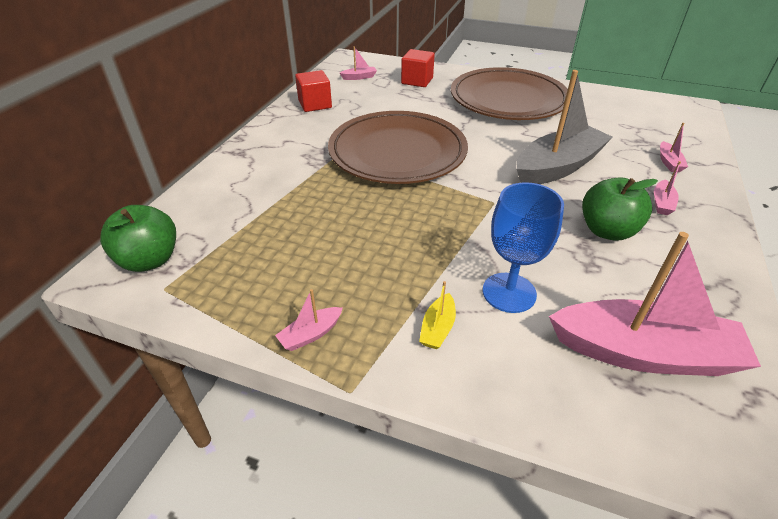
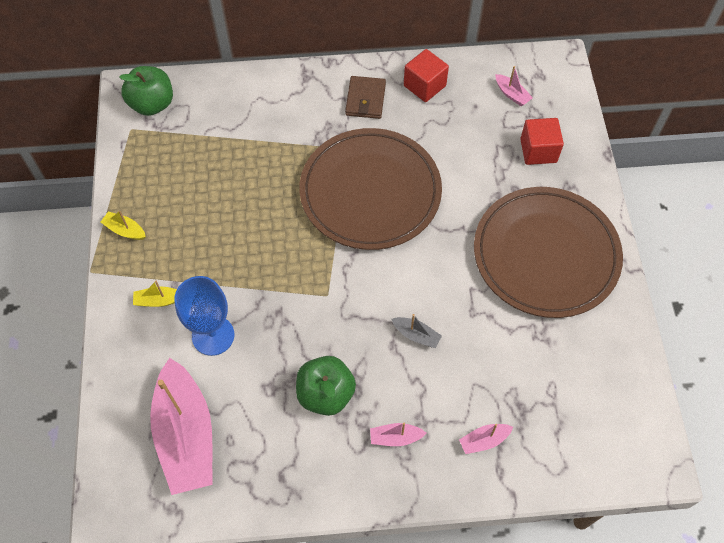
camera: 65 degrees right, 20 degrees up
pink boat [275,289,343,351] -> yellow boat [101,211,146,240]
grey boat [516,70,613,184] -> grey boat [391,314,442,348], size x0.41
none -> brown wallet [345,76,386,119]

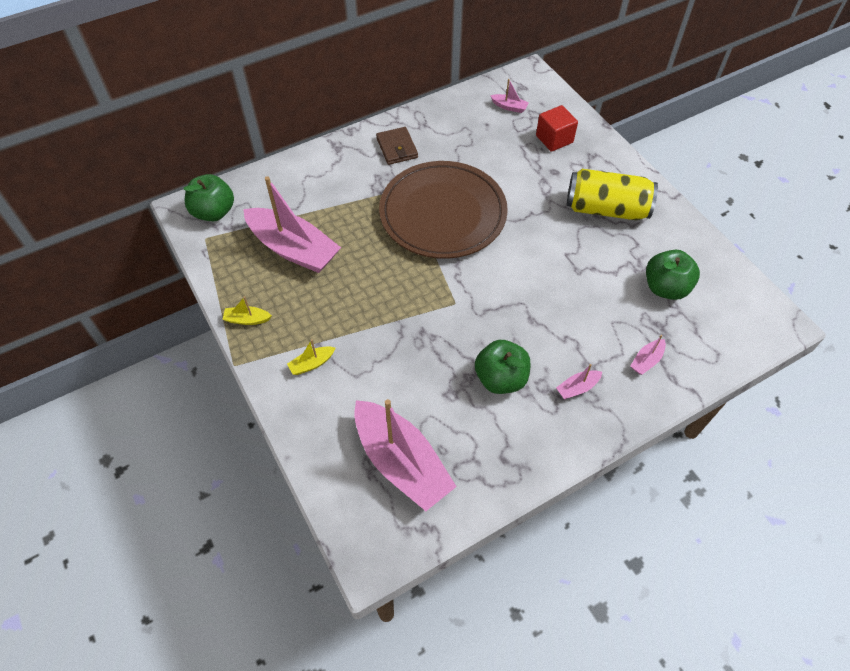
camera: 25 degrees left, 5 degrees down
blue goblet [174,276,234,356] -> none
grey boat [391,314,442,348] -> none
red cube [404,49,449,102] -> none
brown plate [474,187,623,318] -> yellow can [567,169,658,220]
none -> pink boat [243,176,341,273]
none -> green apple [646,250,700,300]

